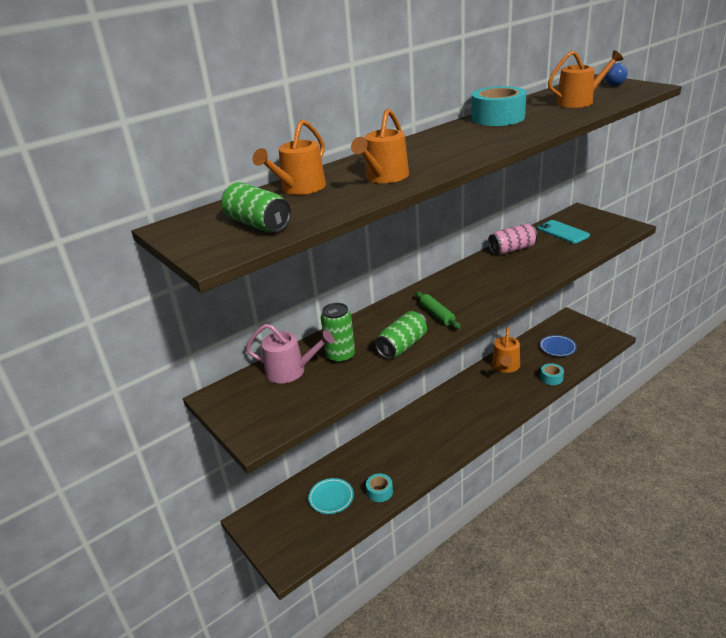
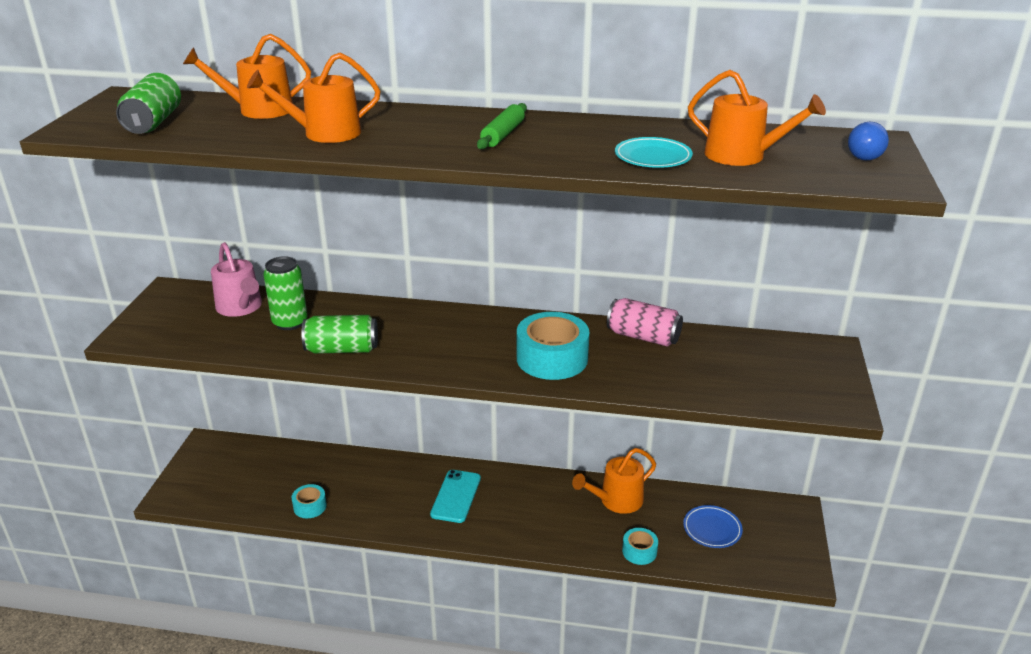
camera: 45 degrees right, 0 degrees up
turquoise plate [308,478,354,514] -> turquoise plate moved to [615,137,693,168]
green rolling pin [416,292,461,329] -> green rolling pin moved to [477,103,527,149]
turquoise tape [471,86,526,126] -> turquoise tape moved to [517,312,590,380]
turquoise phone [537,220,590,244] -> turquoise phone moved to [430,470,481,523]

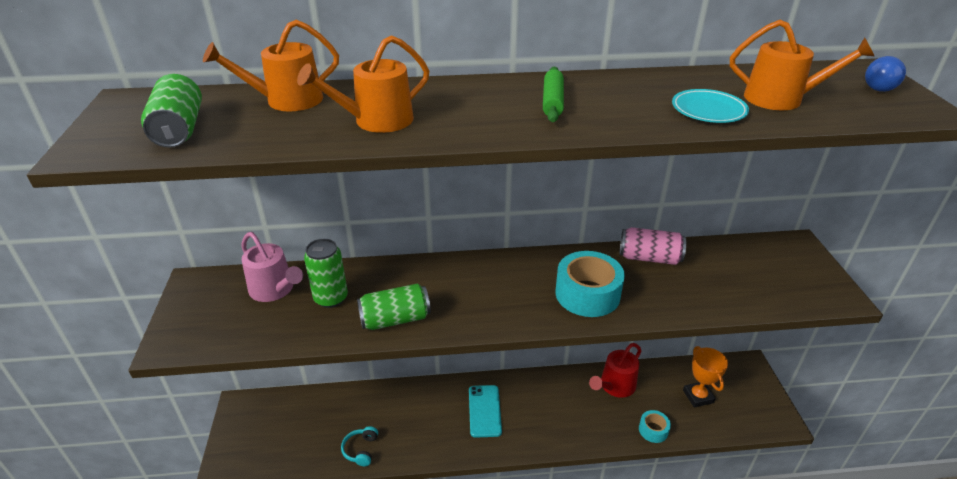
camera: 15 degrees left, 5 degrees up
turquoise tape [291,484,327,518] -> turquoise headphones [341,426,378,466]
orange watering can [572,448,656,514] -> red watering can [589,343,641,398]
blue plate [683,505,743,548] -> orange trophy [683,346,728,408]

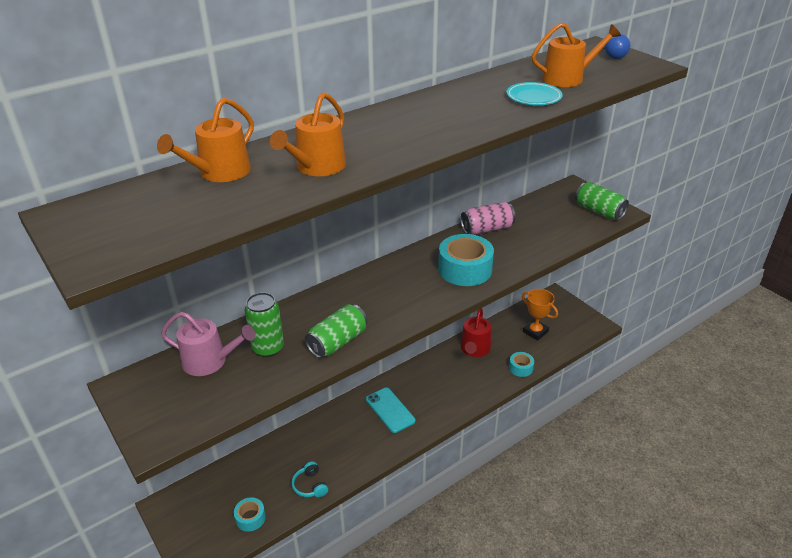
camera: 30 degrees left, 0 degrees up
green can [141,74,202,148] -> green can moved to [575,182,629,220]
green rolling pin [543,66,564,122] -> none
none -> turquoise tape [234,497,266,532]

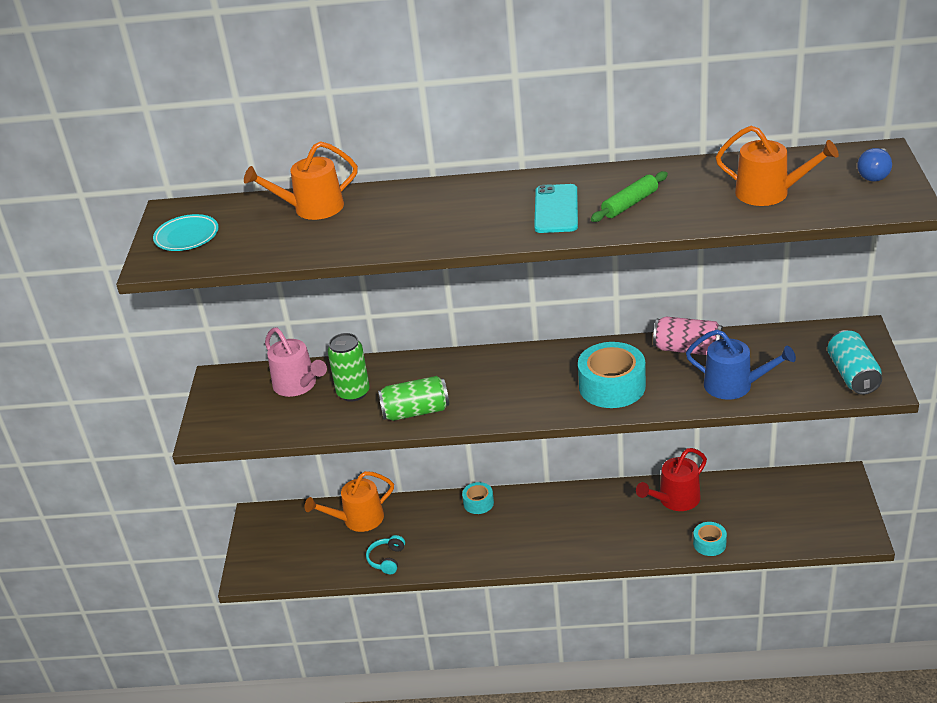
camera: 40 degrees right, 0 degrees up
turquoise tape [234,497,266,532] -> turquoise tape moved to [462,482,494,514]
orange watering can [270,92,346,176] -> orange watering can moved to [305,471,394,532]
turquoise phone [366,388,415,433] -> turquoise phone moved to [534,184,578,233]
turquoise plate [507,82,563,105] -> turquoise plate moved to [153,214,219,251]
orange trophy [522,289,558,341] -> none
green can [575,182,629,220] -> turquoise can [827,330,882,395]
none -> green rolling pin [591,171,668,222]
none -> blue watering can [686,329,796,400]

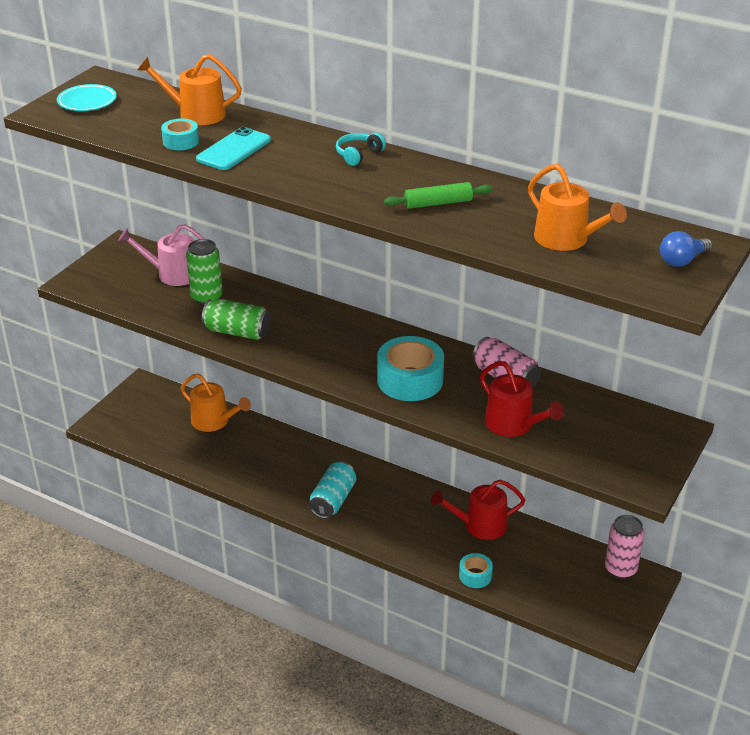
camera: 25 degrees right, 0 degrees up
pink watering can [265,327,327,397] -> pink watering can turned 105 degrees clockwise [118,224,205,286]
orange watering can [305,471,394,532] -> orange watering can turned 150 degrees counterclockwise [181,374,251,432]
turquoise headphones [366,535,405,574] -> turquoise headphones moved to [336,133,386,166]
turquoise tape [462,482,494,514] -> turquoise tape moved to [161,118,199,150]
turquoise phone [534,184,578,233] -> turquoise phone moved to [196,127,271,170]
blue watering can [686,329,796,400] -> red watering can [480,361,564,437]
turquoise can [827,330,882,395] -> turquoise can moved to [309,462,356,519]
none -> pink can [605,515,644,579]

